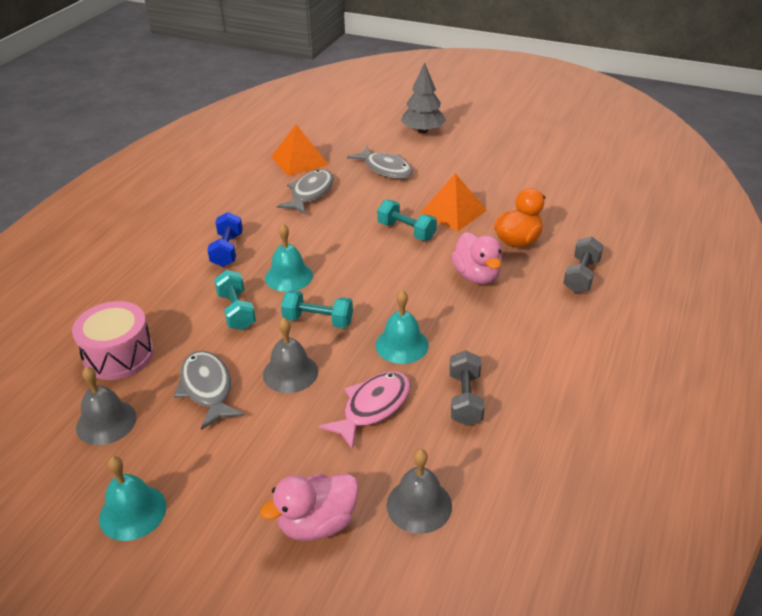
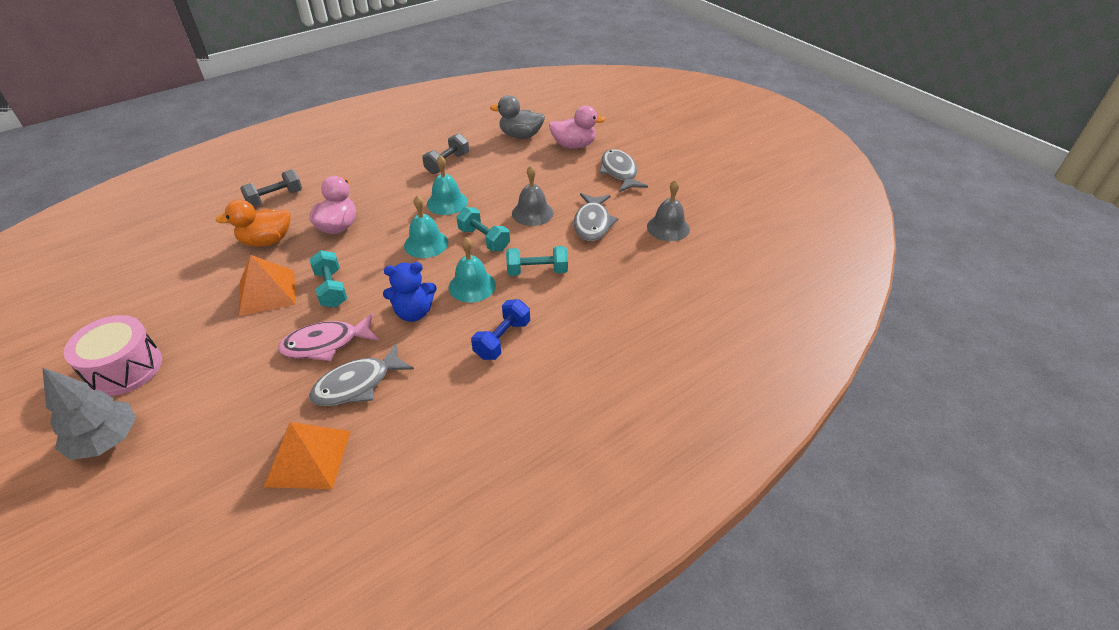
camera: 150 degrees left, 5 degrees up
pink drum [72,301,154,380] -> pink drum moved to [64,315,162,396]
turquoise bell [99,456,166,541] -> turquoise bell moved to [404,195,448,258]
turquoise dumbbell [214,270,256,330] -> turquoise dumbbell turned 75 degrees clockwise [506,246,568,276]
pink fish [318,371,411,450] -> pink fish moved to [278,313,379,361]
grey fish [347,146,413,179] -> grey fish moved to [599,149,648,192]
grey bell [387,449,452,534] -> grey duck [490,95,545,139]
none -> blue teddy bear [383,262,437,322]

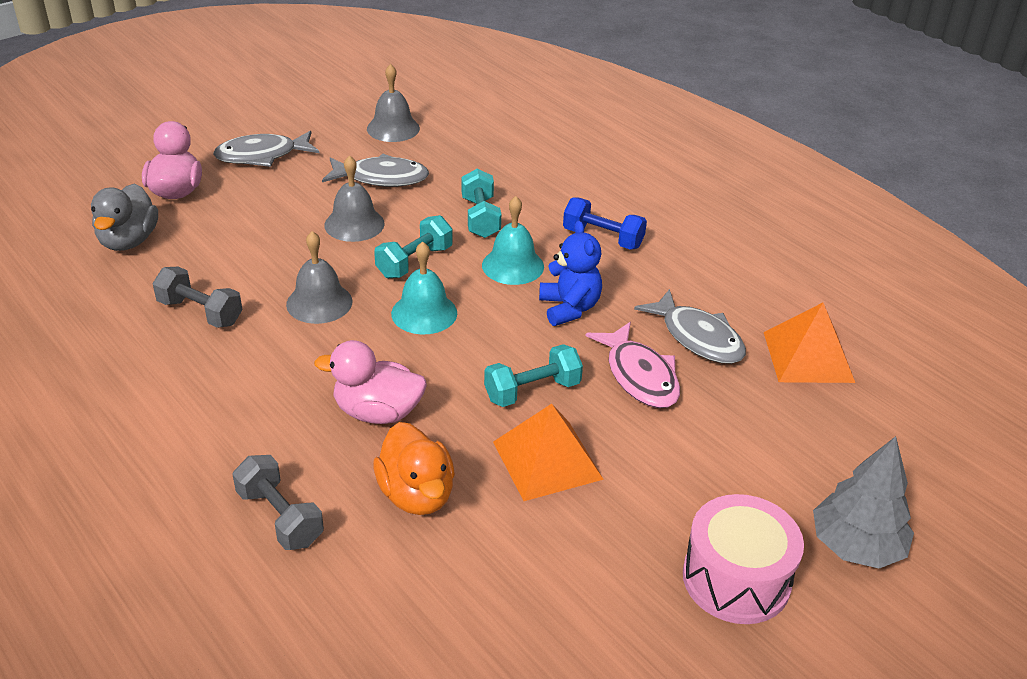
camera: 95 degrees left, 5 degrees down
turquoise bell [427,155,468,215] -> grey bell [286,231,352,324]

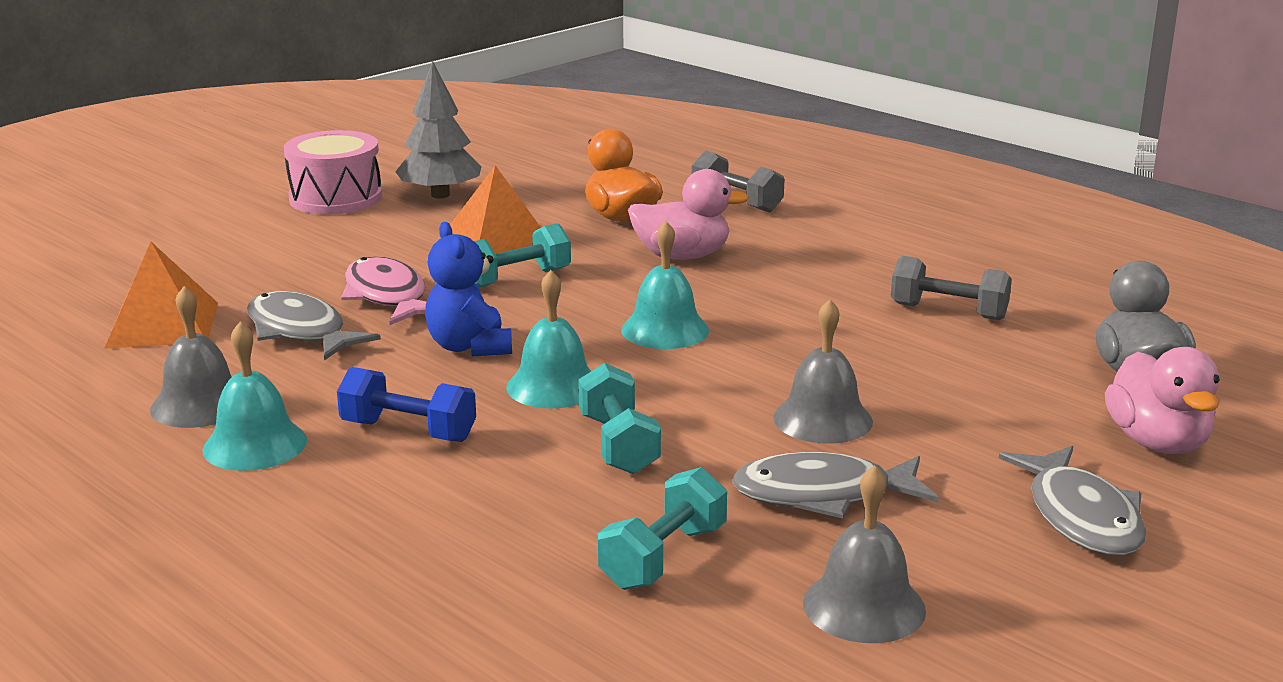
camera: 175 degrees right, 15 degrees down
grey fish [213,131,319,167] -> grey fish turned 105 degrees clockwise [999,446,1146,556]
grey bell [286,231,352,324] -> grey bell moved to [150,286,232,428]
turquoise dumbbell [374,215,453,278] -> turquoise dumbbell moved to [598,467,727,590]
grey tree [813,436,914,568] -> grey tree moved to [395,61,482,198]
none -> turquoise bell [202,322,307,471]

